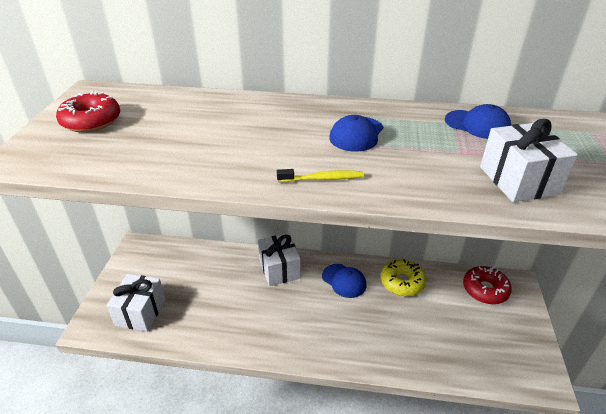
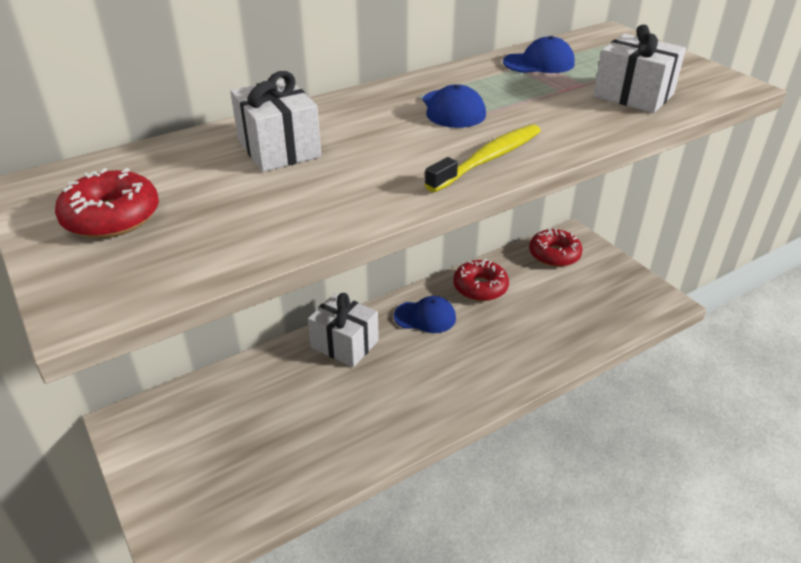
camera: 40 degrees left, 0 degrees up
white gift [106,274,165,332] -> white gift moved to [230,71,321,172]
yellow toothbrush [277,169,364,182] -> yellow toothbrush [424,124,541,192], size x1.56
yellow donut [380,259,426,296] -> red donut [453,259,509,301]

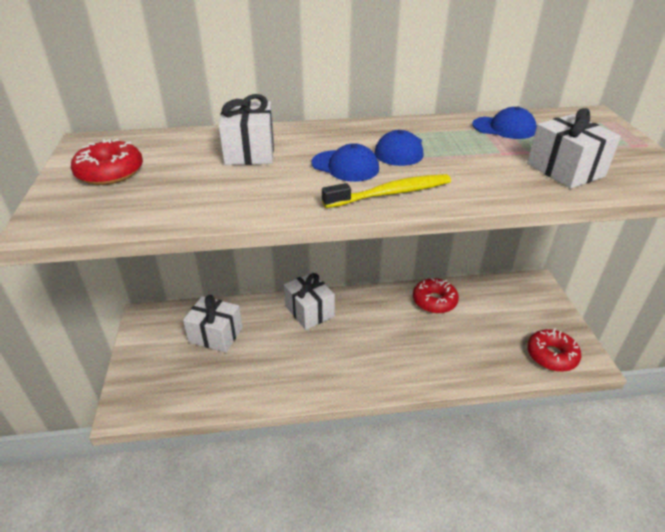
camera: 25 degrees right, 0 degrees up
blue cap [394,296,456,333] -> blue cap moved to [311,143,379,182]
red donut [529,228,583,267] -> red donut moved to [527,329,581,372]
none -> white gift [183,295,243,353]

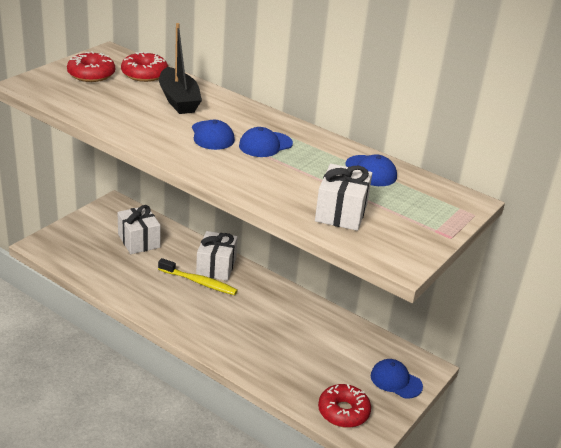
camera: 40 degrees right, 5 degrees down
white gift [218,94,274,165] -> black boat [159,23,202,114]
yellow toothbrush [322,174,451,208] -> yellow toothbrush moved to [158,258,238,295]
red donut [413,278,459,313] -> red donut moved to [121,52,168,82]
none -> blue cap [371,359,423,399]

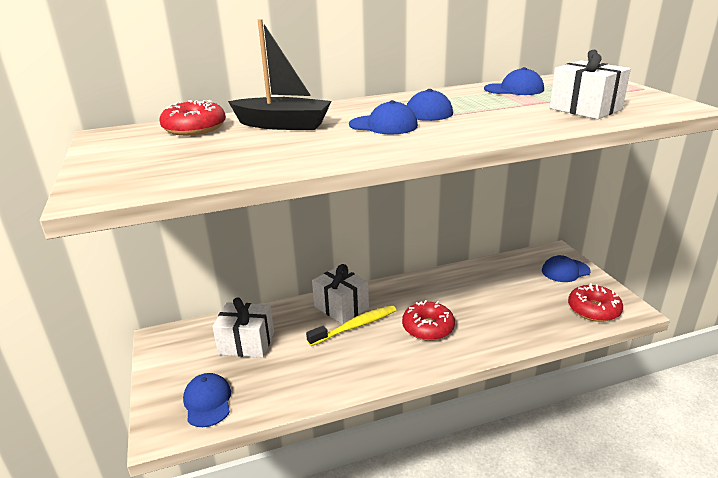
camera: 50 degrees left, 5 degrees down
red donut [67,51,115,82] -> red donut moved to [402,300,455,341]
none -> blue cap [183,373,231,427]

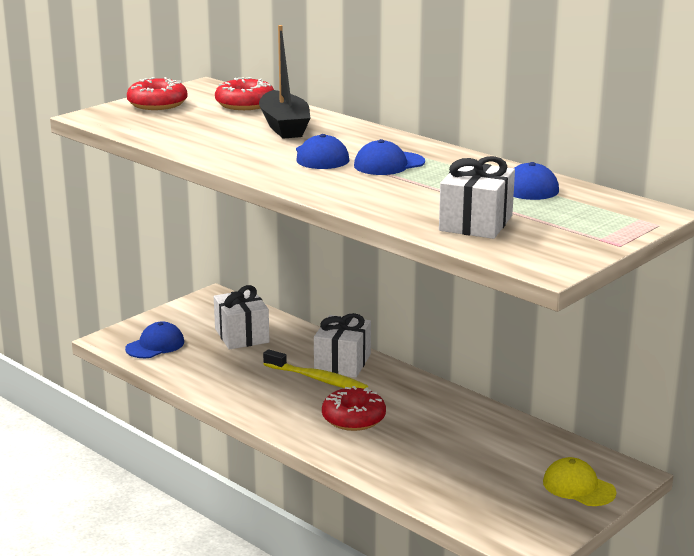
camera: 60 degrees right, 5 degrees down
blue cap [542,255,590,282] -> yellow cap [543,457,617,506]
red donut [568,283,623,322] -> red donut moved to [127,77,187,110]

